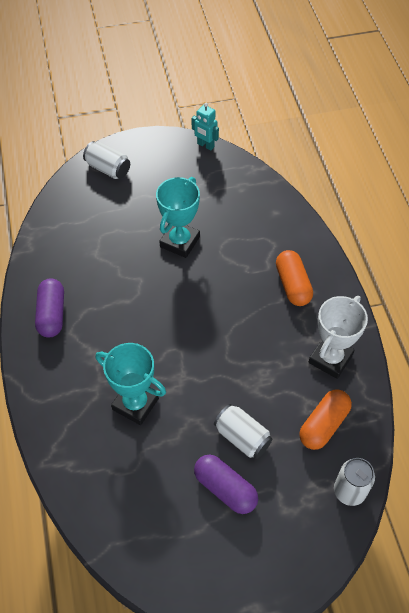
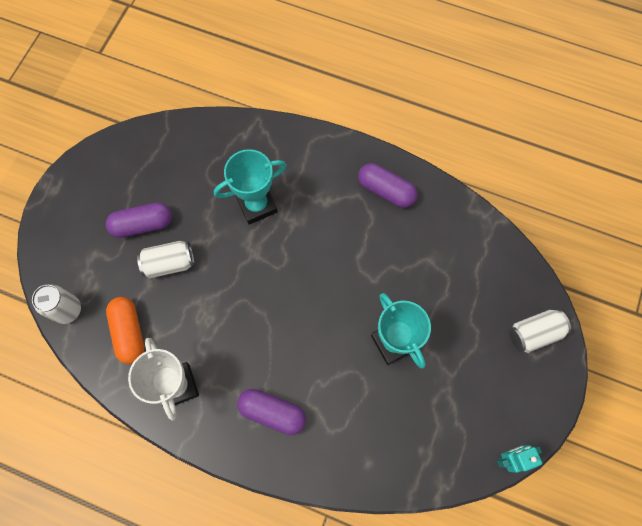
camera: 125 degrees right, 15 degrees up
orange capsule [276,250,313,306] -> purple capsule [237,389,306,435]

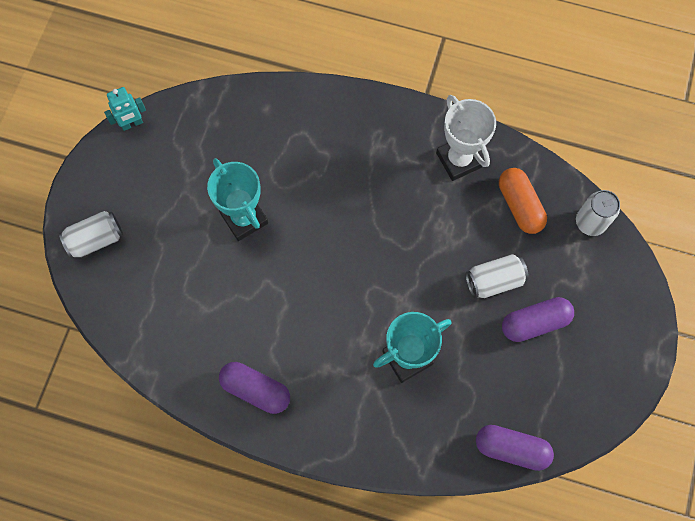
camera: 175 degrees right, 0 degrees up
purple capsule [237,389,306,435] -> purple capsule moved to [476,425,554,471]

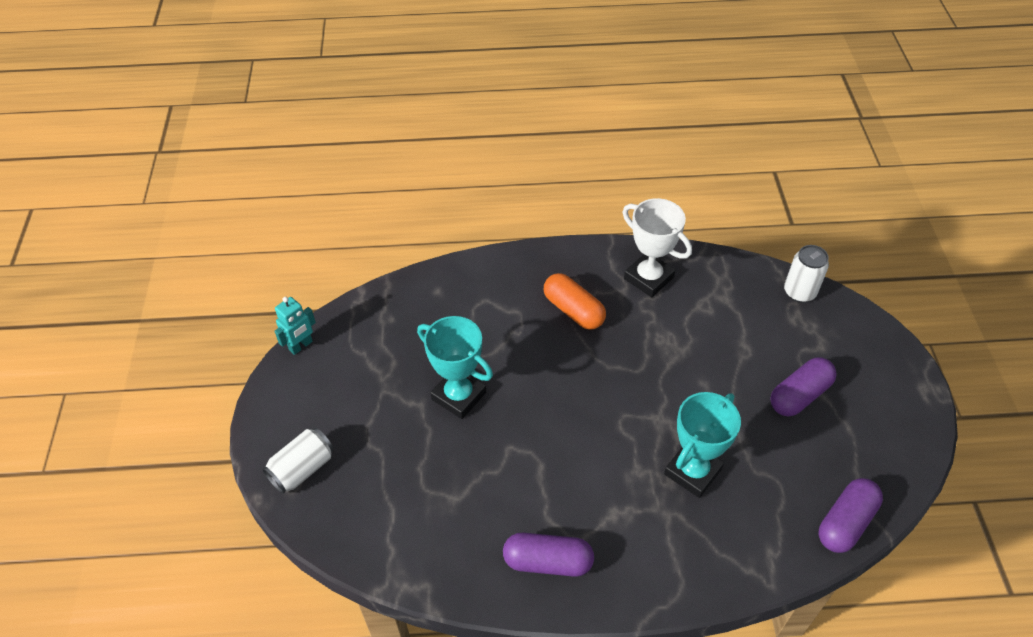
camera: 20 degrees left, 20 degrees down
white can [466,254,529,298] -> none
purple capsule [476,425,554,471] -> purple capsule turned 45 degrees counterclockwise [819,478,883,553]
orange capsule [499,168,547,234] -> orange capsule moved to [544,273,606,330]

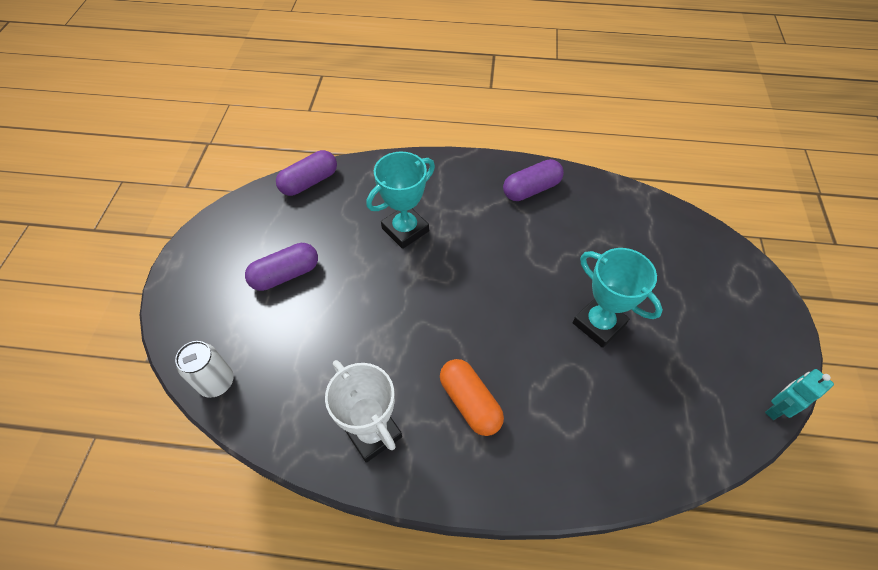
camera: 170 degrees left, 5 degrees up
white can [262,428,334,494] -> none
purple capsule [503,533,594,577] -> purple capsule turned 45 degrees counterclockwise [503,159,564,201]

